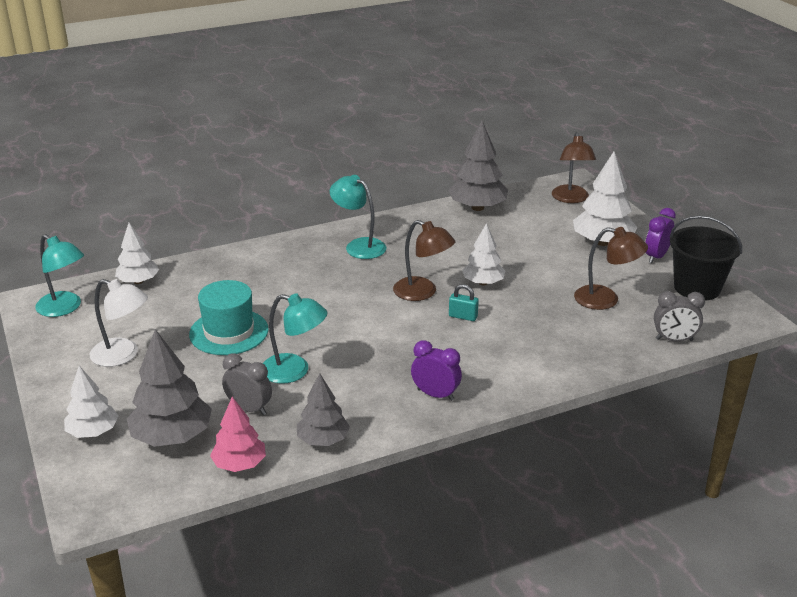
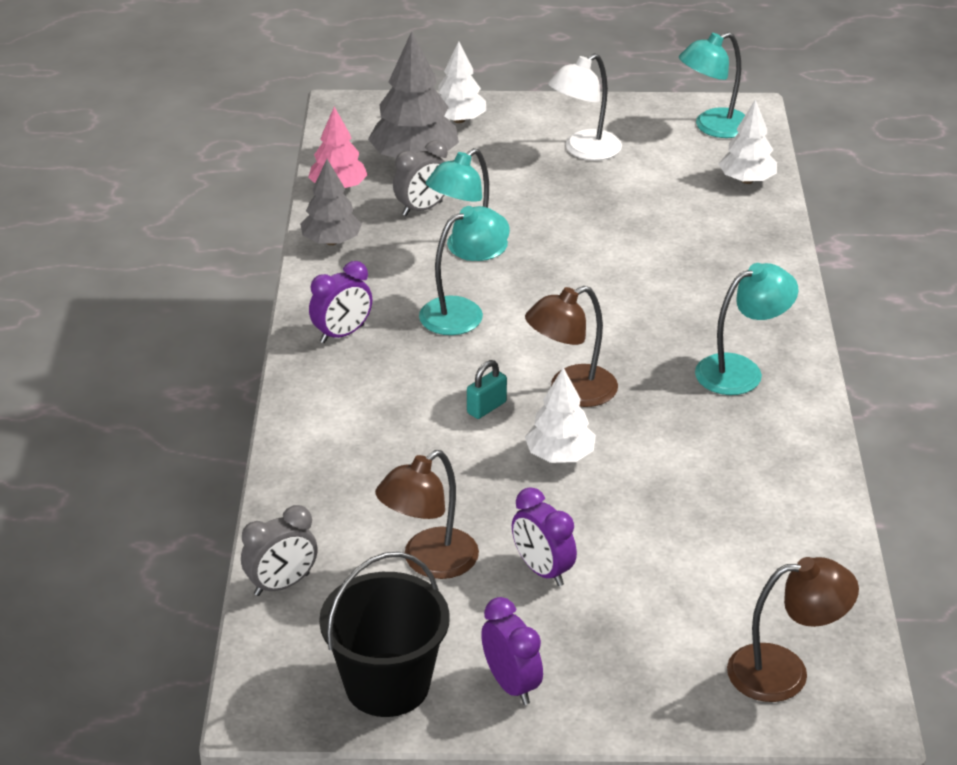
camera: 115 degrees right, 5 degrees up
turquoise hat [189,280,269,355] -> none
grey tree [448,121,508,211] -> none
brown lamp [552,132,596,203] -> brown lamp turned 150 degrees clockwise [727,557,859,702]
white tree [573,152,637,246] -> none
grey clock [654,291,705,341] -> grey clock turned 150 degrees counterclockwise [241,505,318,596]
none -> turquoise lamp [419,206,510,335]
none -> purple clock [512,487,577,586]

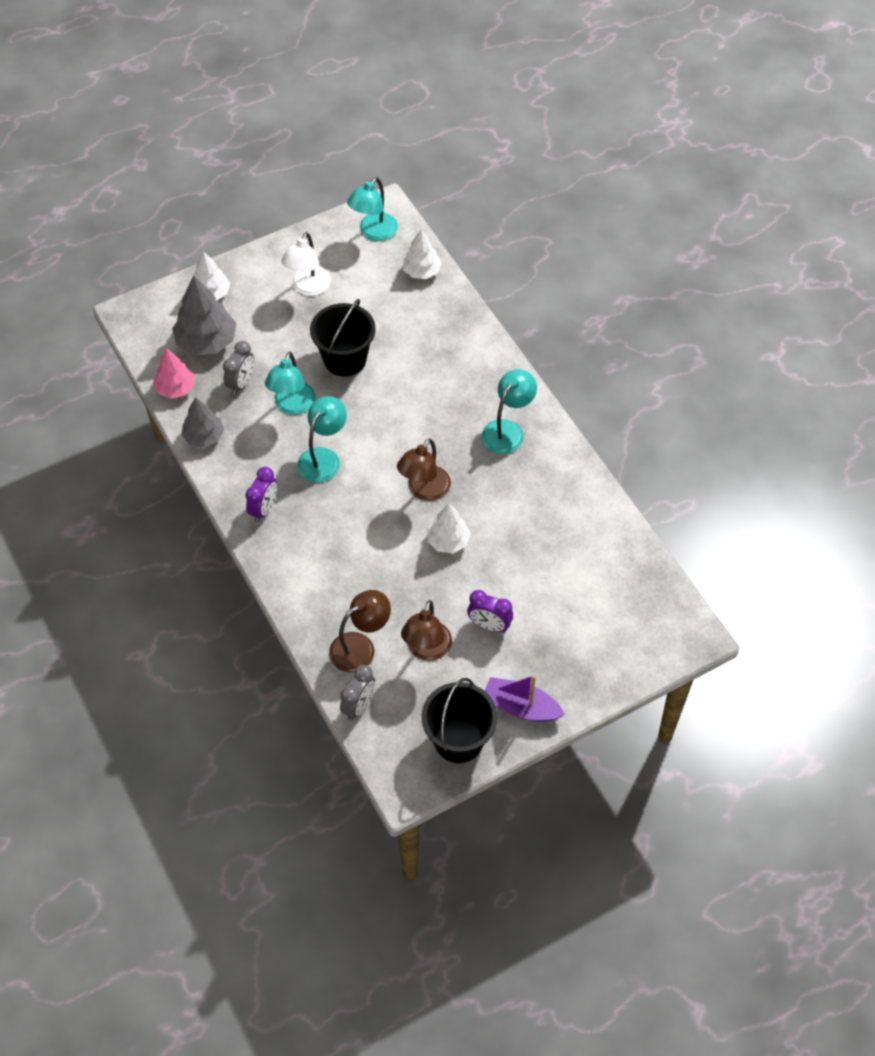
camera: 30 degrees left, 20 degrees up
turquoise padlock [467,360,507,419] -> none
purple clock [481,597,543,705] -> purple boat [485,675,565,721]
brown lamp [727,557,859,702] -> brown lamp moved to [329,590,391,672]
none -> black bucket [310,299,376,377]

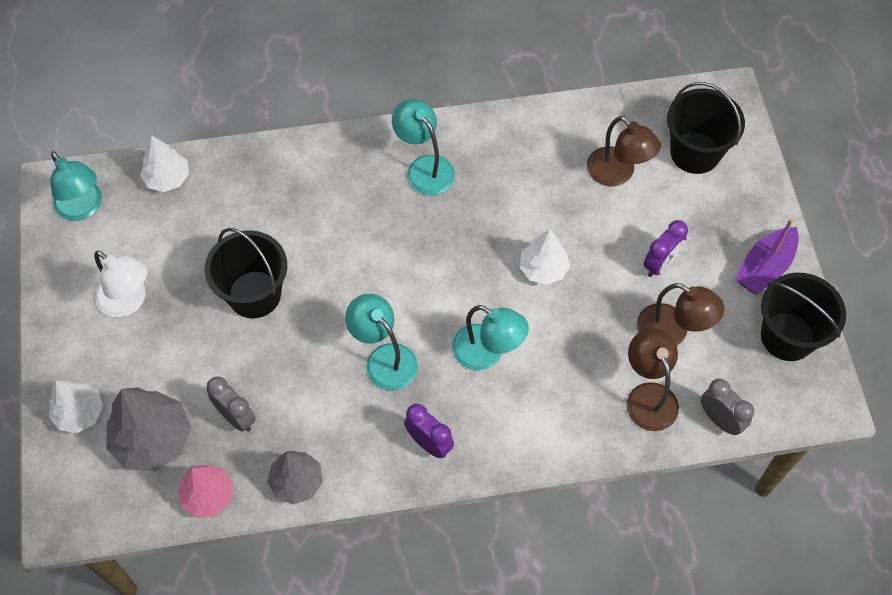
camera: 70 degrees left, 5 degrees up
turquoise lamp [265,352,316,415] -> turquoise lamp moved to [452,305,529,370]
brown lamp [397,438,451,501] -> brown lamp moved to [587,116,661,186]
none -> black bucket [667,82,745,174]

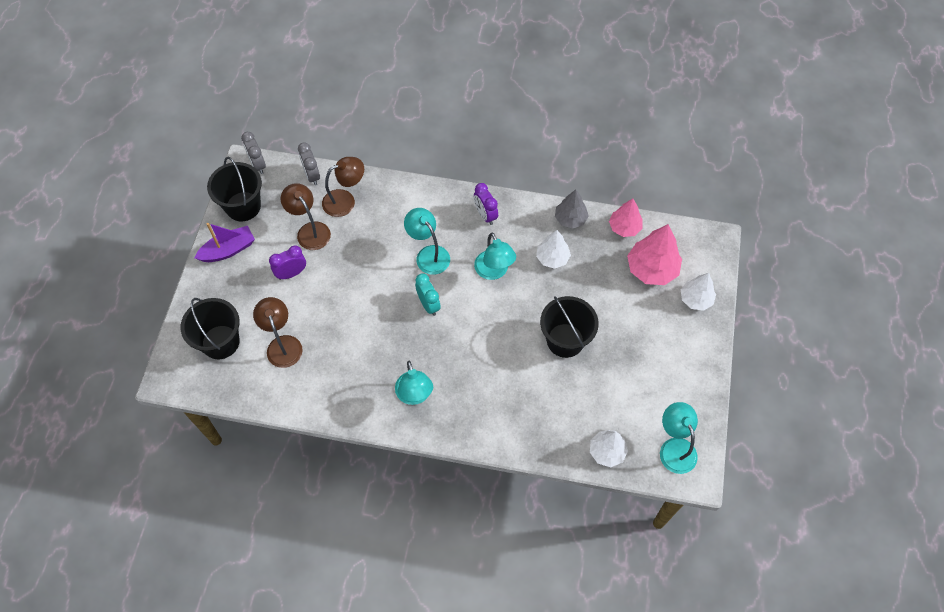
camera: 160 degrees left, 0 degrees up
white lamp [94,250,148,317] -> none
grey tree [106,387,191,471] -> pink tree [627,224,682,285]
grey clock [206,376,256,432] -> grey clock moved to [241,132,266,174]
white tree [520,229,570,285] -> white tree moved to [536,230,571,269]
brown lamp [626,328,679,431] -> brown lamp turned 120 degrees counterclockwise [322,157,364,217]
none -> turquoise clock [415,273,441,316]

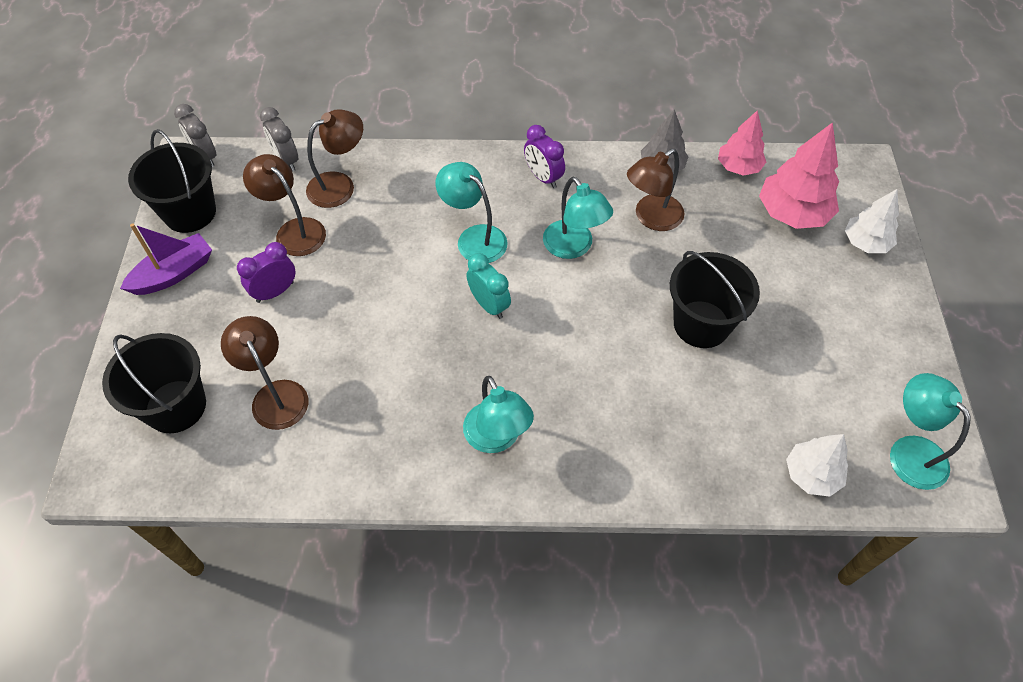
camera: 10 degrees left, 5 degrees down
white tree [536,230,571,269] -> brown lamp [627,149,684,231]

